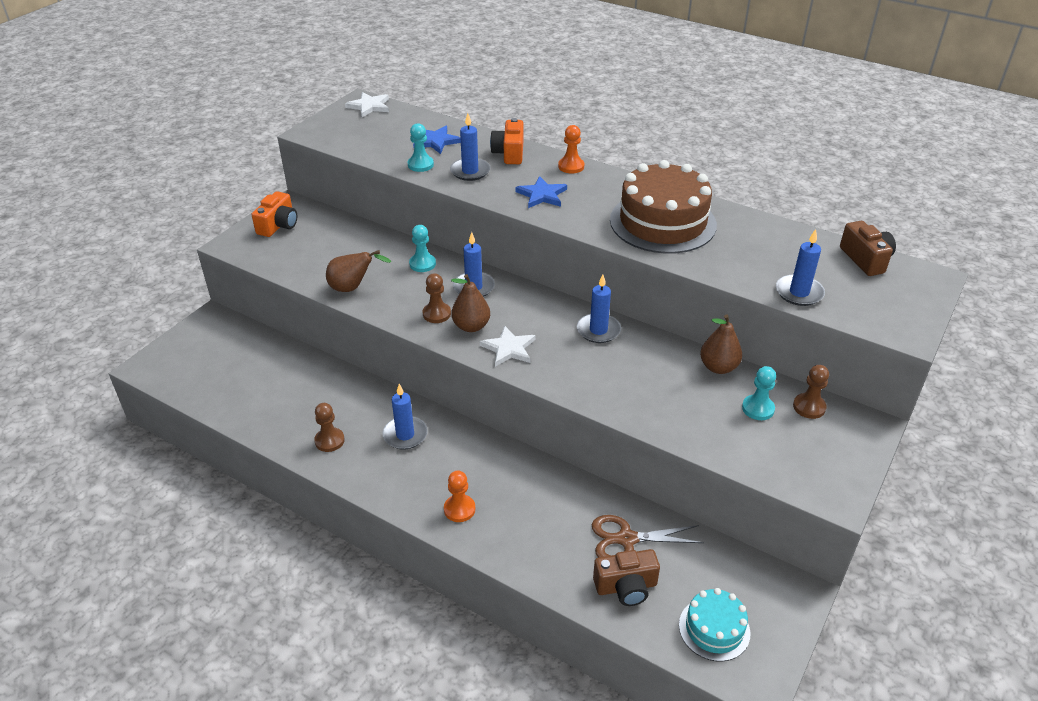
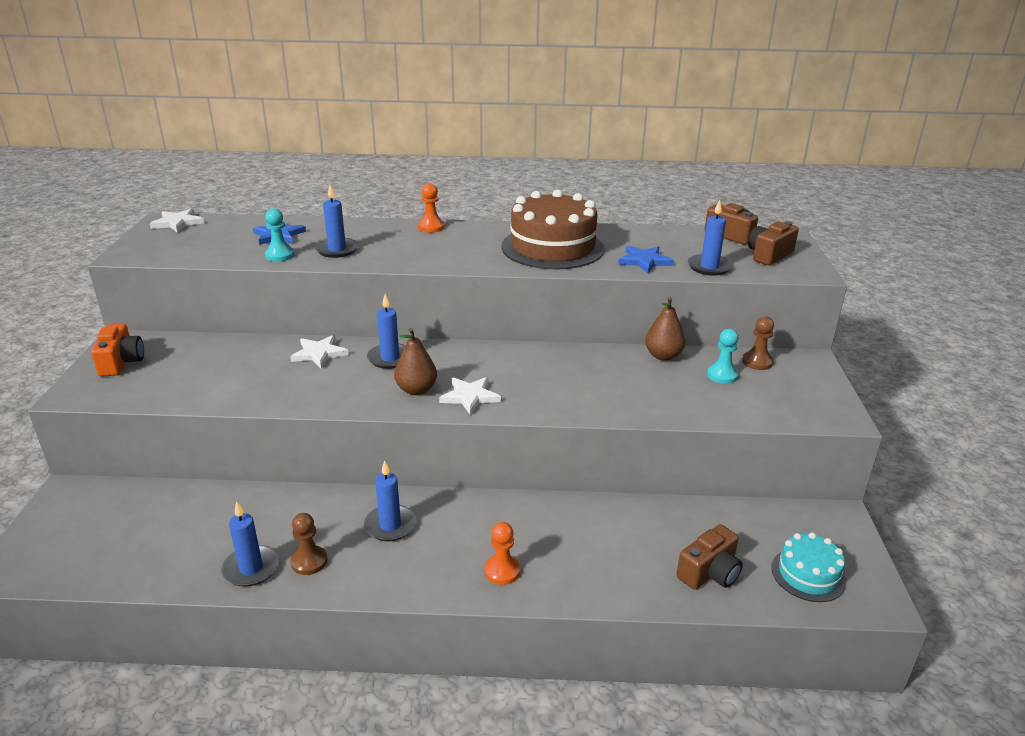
camera: 30 degrees left, 10 degrees down
brown pear [326,250,391,292] -> none
turquoise pawn [409,225,436,272] -> white star [290,335,349,369]
brown pawn [423,273,451,323] -> none
orange camera [490,118,524,164] -> none
blue star [515,176,567,208] -> blue star moved to [618,246,674,273]
blue candle [577,274,621,343] -> blue candle moved to [221,501,279,587]
brown scissors [592,515,704,558] -> none
none -> brown camera [748,221,799,265]

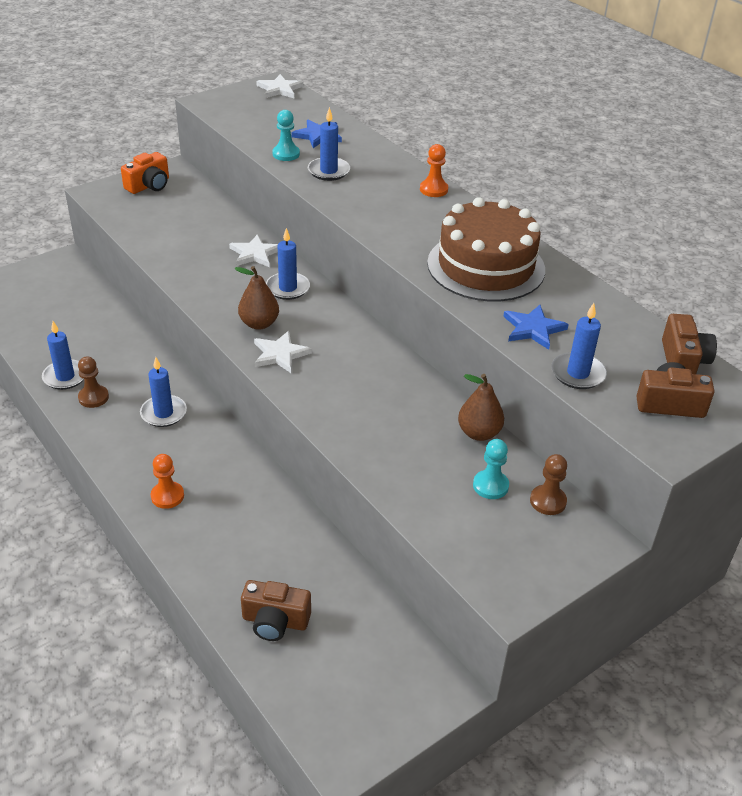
camera: 50 degrees right, 10 degrees up
turquoise cake [771,532,846,602] -> none

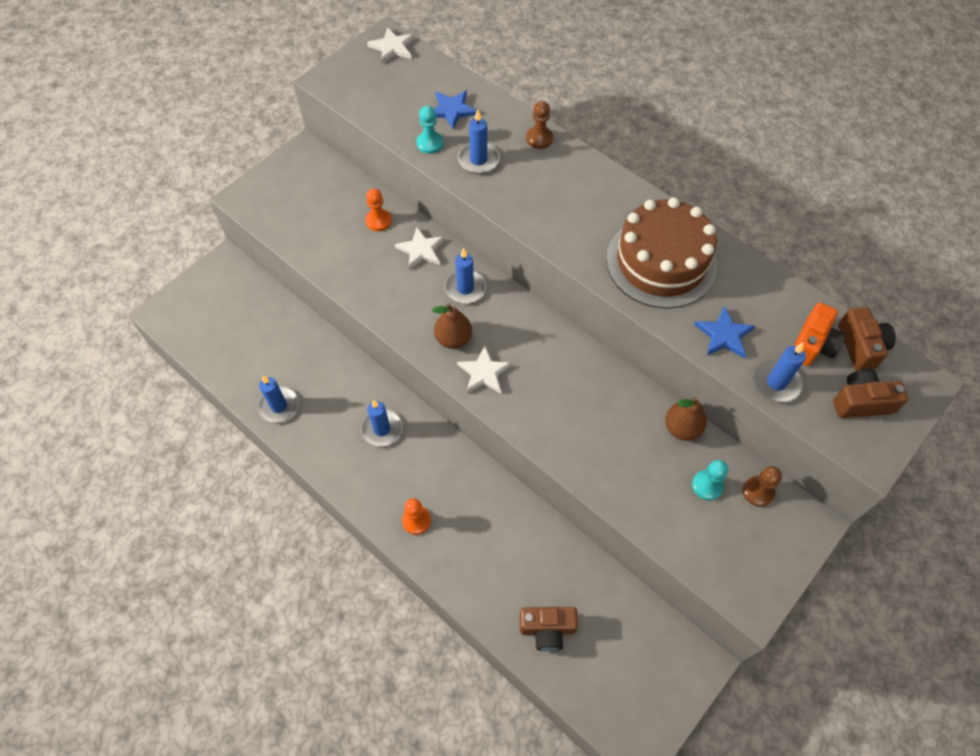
camera: 10 degrees left, 20 degrees up
brown pawn [78,356,109,408] -> brown pawn moved to [526,101,553,149]
orange camera [121,152,169,194] -> orange camera moved to [794,302,846,366]
orange pawn [420,144,448,197] -> orange pawn moved to [365,188,392,231]

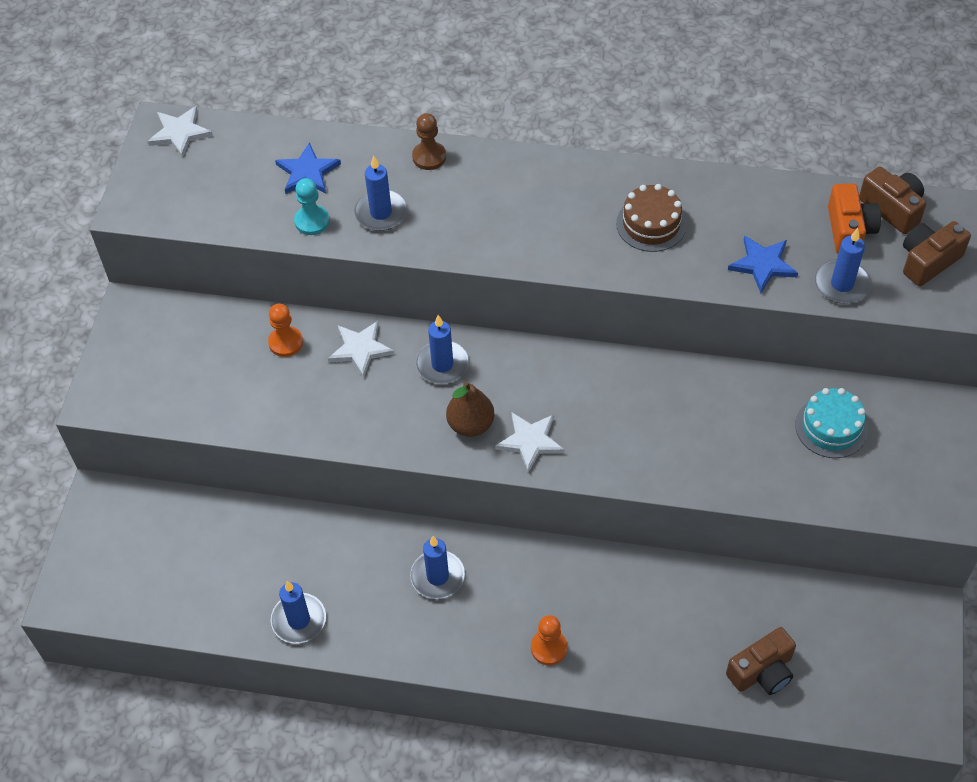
camera: 30 degrees left, 5 degrees down
brown cake [606,197,717,309] -> brown cake [616,184,687,252], size x0.53
brown pear [665,397,707,441] -> none
turquoise pawn [692,460,728,500] -> turquoise cake [796,388,868,458]
brown pawn [743,466,782,507] -> none

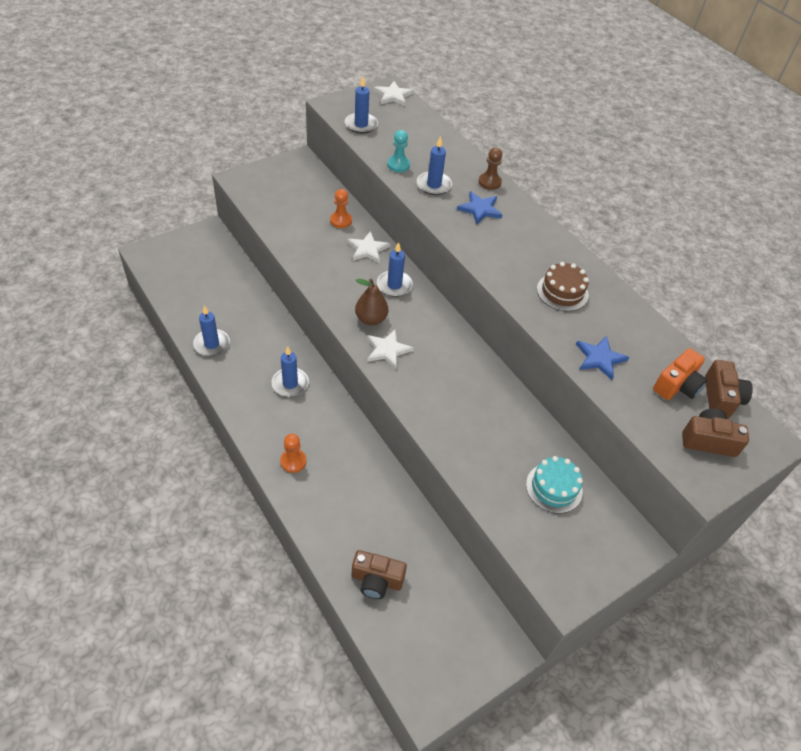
camera: 40 degrees right, 5 degrees down
blue star [275,142,341,194] -> blue star moved to [457,191,502,224]
blue candle [815,228,871,304] -> blue candle moved to [345,77,378,134]

